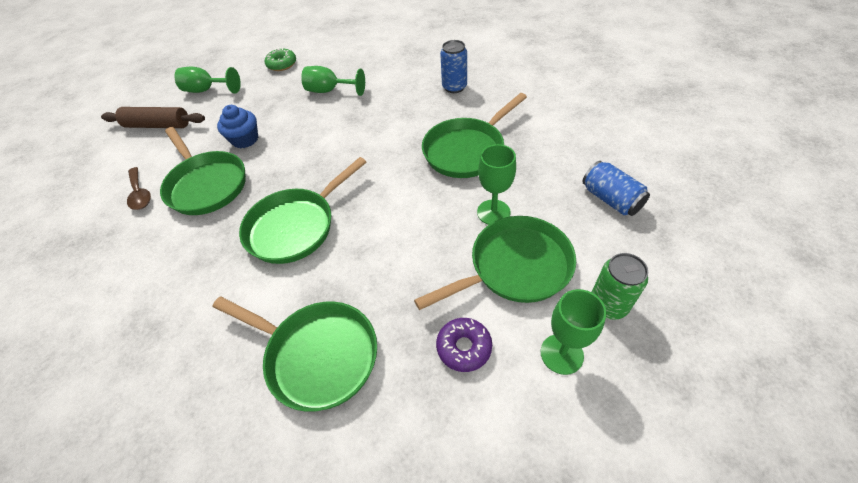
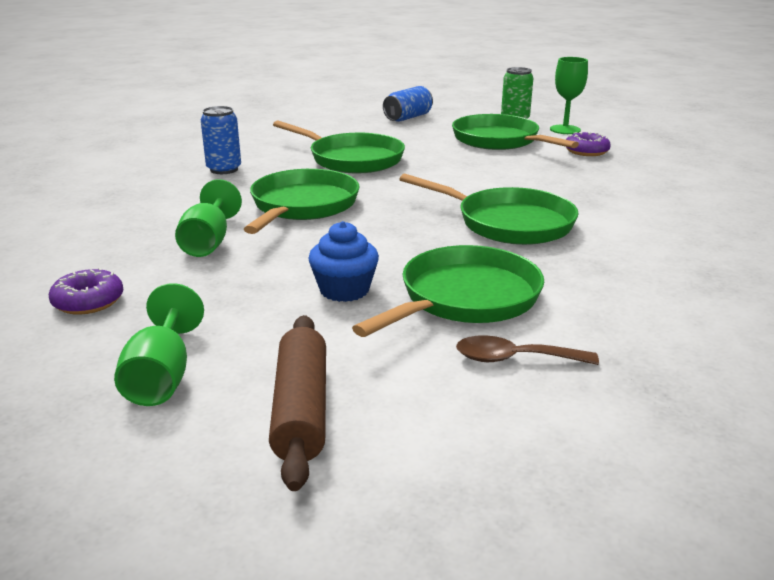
camera: 105 degrees left, 25 degrees down
brown spoon [127,167,151,210] -> brown spoon turned 135 degrees counterclockwise [456,335,599,365]
green pan [213,297,377,412] -> green pan moved to [244,169,360,234]
green donut [265,48,296,71] -> purple donut [49,267,123,315]
green goblet [477,144,516,225] -> none

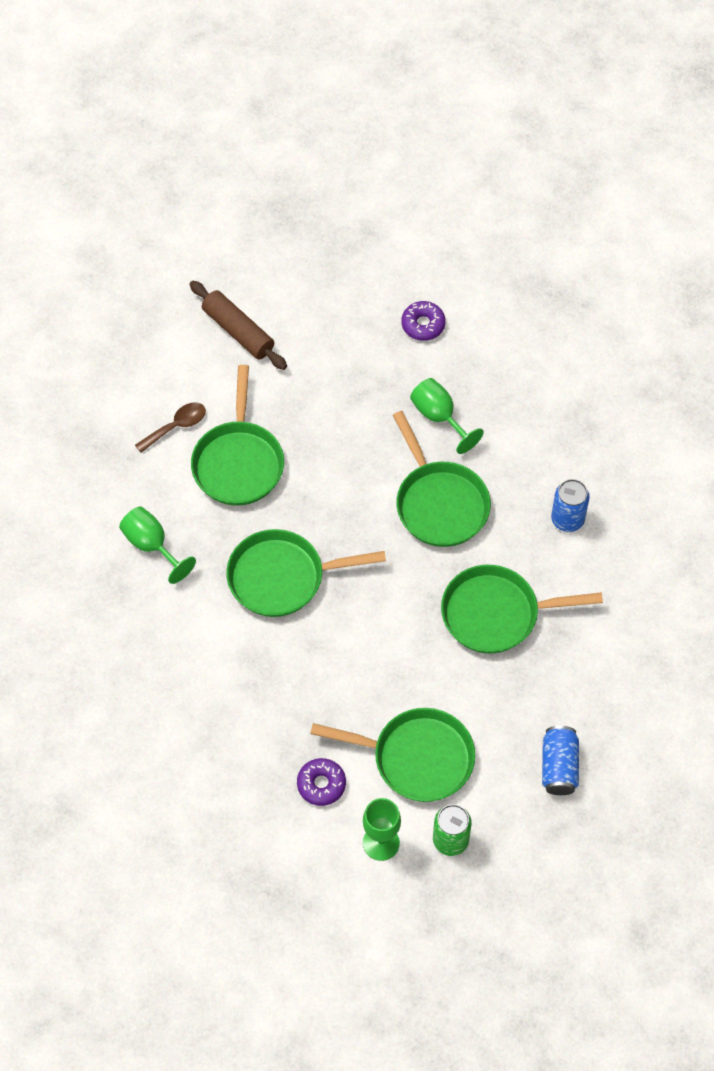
camera: 140 degrees right, 35 degrees up
green goblet [114,283,204,406] -> green goblet moved to [119,507,196,584]
blue cupcake [308,221,379,302] -> none

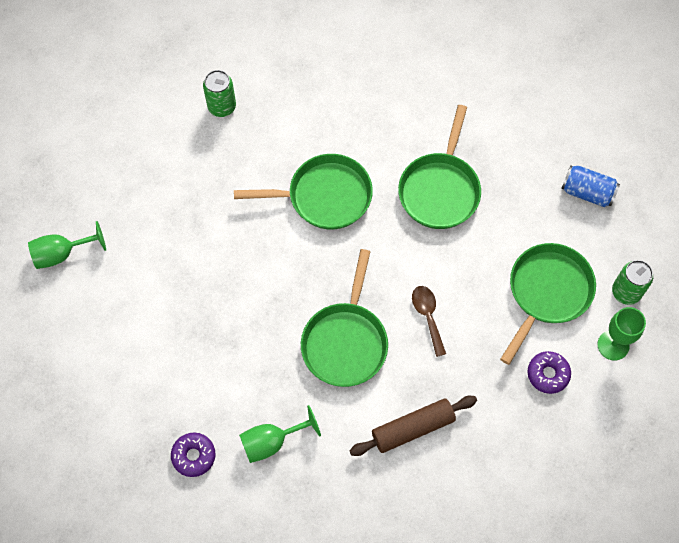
camera: 70 degrees left, 5 degrees up
brown spoon [135,403,206,453] -> brown spoon moved to [412,286,446,357]
brown rolling pin [190,281,287,370] -> brown rolling pin moved to [349,396,477,456]
green pan [191,365,284,506] -> none
purple donut [401,301,446,341] -> purple donut moved to [171,432,215,477]
green goblet [410,378,484,454] -> green goblet moved to [28,221,106,269]
blue can [551,479,590,532] -> none
none -> green can [203,70,236,117]

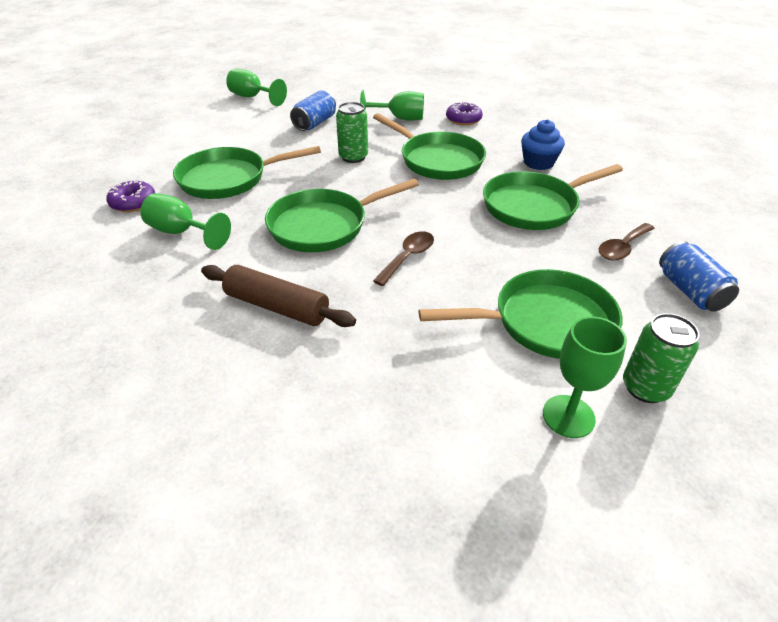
camera: 50 degrees right, 25 degrees down
green can [203,70,236,117] -> green can moved to [336,102,368,163]
purple donut [527,351,571,394] -> purple donut moved to [446,102,483,125]
none -> green pan [173,146,321,199]
none -> blue can [290,90,336,131]
none -> green goblet [360,90,424,121]
none -> blue cupcake [521,119,565,170]
none -> brown spoon [599,223,655,261]

